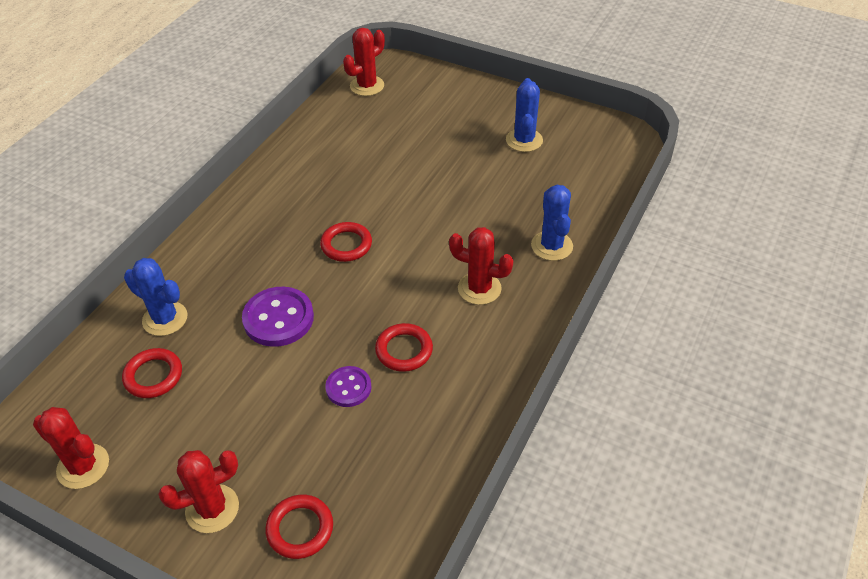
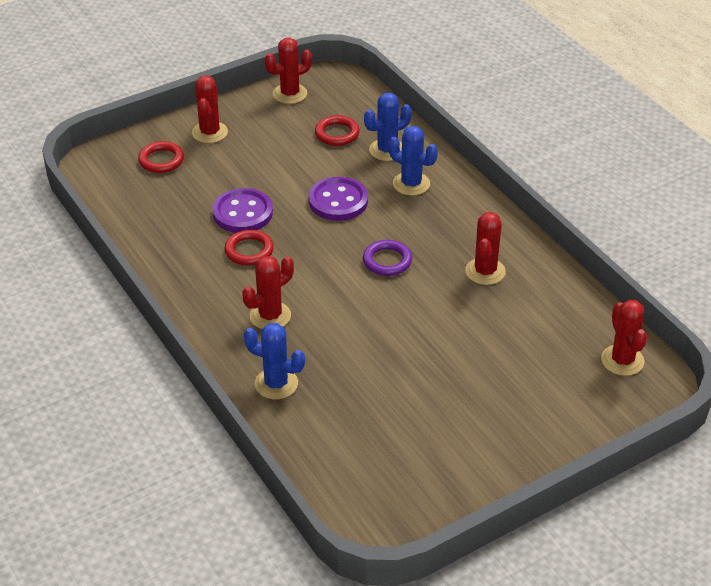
camera: 120 degrees right, 5 degrees down
red ring [320,222,372,262] -> purple ring [363,240,412,276]
purple button [325,366,371,407] -> purple button [212,188,273,233], size x1.65
blue cactus [506,78,543,152] -> blue cactus moved to [388,126,438,196]
none -> red cactus [465,212,506,285]

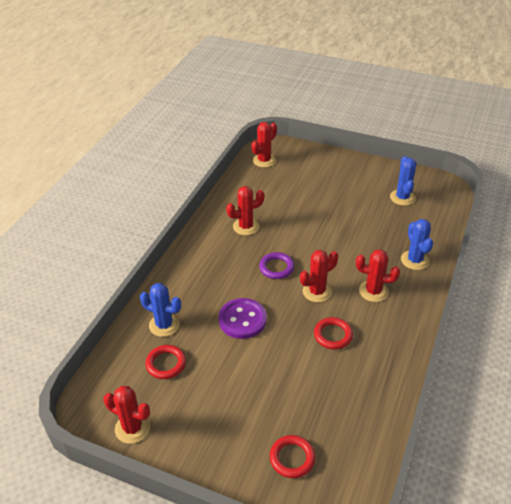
camera: 125 degrees left, 0 degrees up
red cactus [192,75,228,143] -> red cactus moved to [300,250,338,302]
purple button [212,188,273,233] -> none
blue cactus [388,126,438,196] -> blue cactus moved to [390,156,416,206]

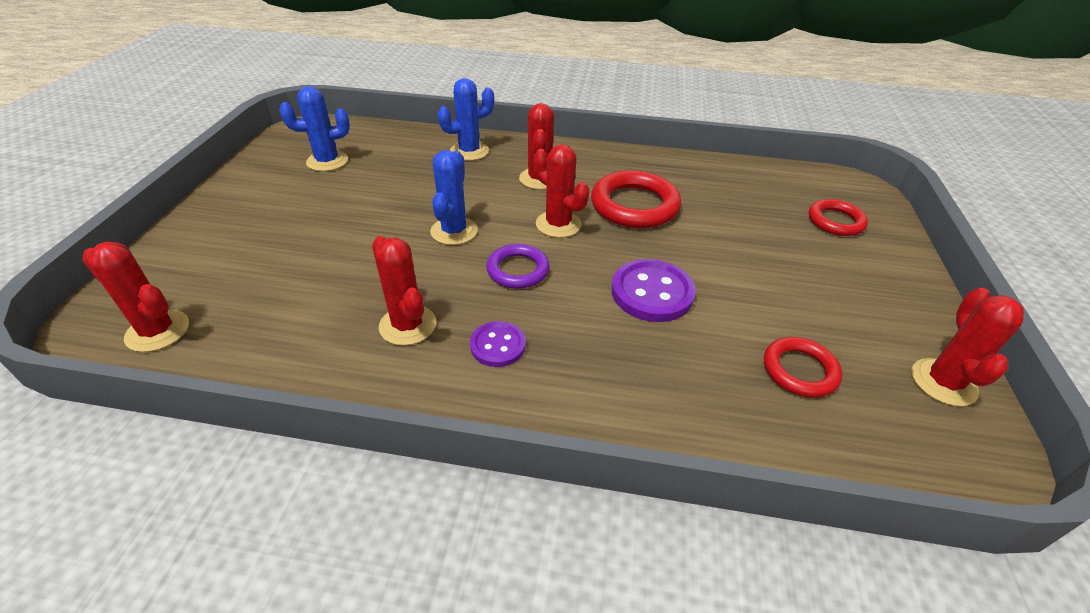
camera: 105 degrees left, 0 degrees up
blue cactus [140,283,181,337] -> blue cactus moved to [430,150,478,245]
red ring [314,317,353,349] -> red ring [591,170,681,228], size x1.64
none -> purple button [470,321,526,367]

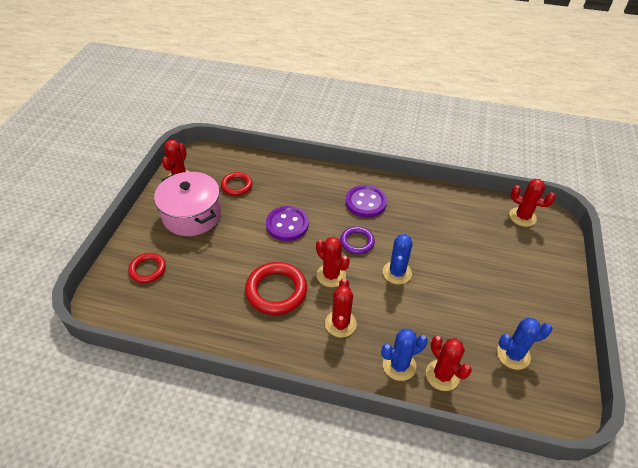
camera: 175 degrees left, 5 degrees up
red cactus [372,236,436,346] -> red cactus moved to [426,336,472,391]
purple button [470,321,526,367] -> purple button [346,185,387,218], size x1.65
none -> pink pot [154,172,222,236]

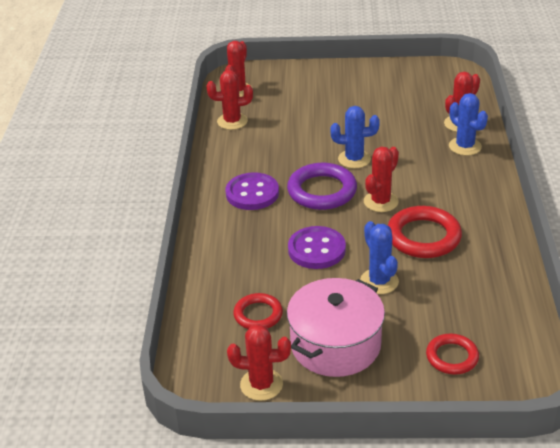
camera: 100 degrees left, 10 degrees down
red cactus [325,278,357,337] -> red cactus moved to [206,70,253,130]
purple ring [340,226,375,254] -> purple ring [287,163,357,210], size x1.64
blue cactus [497,317,553,370] -> blue cactus moved to [360,221,399,294]

